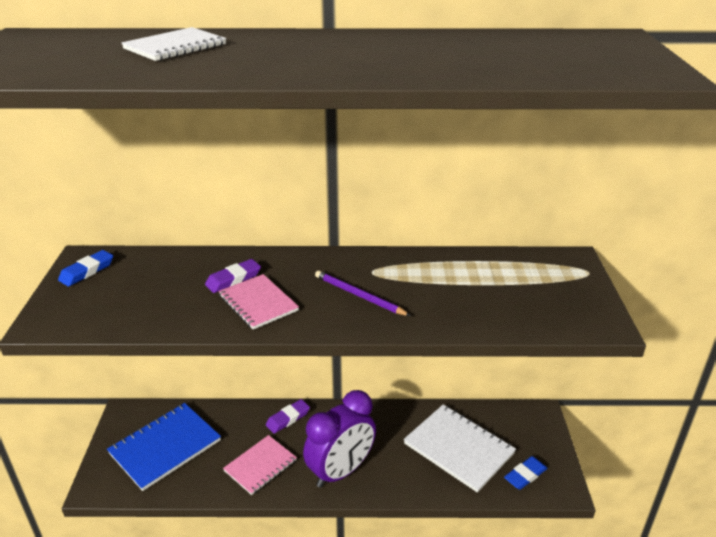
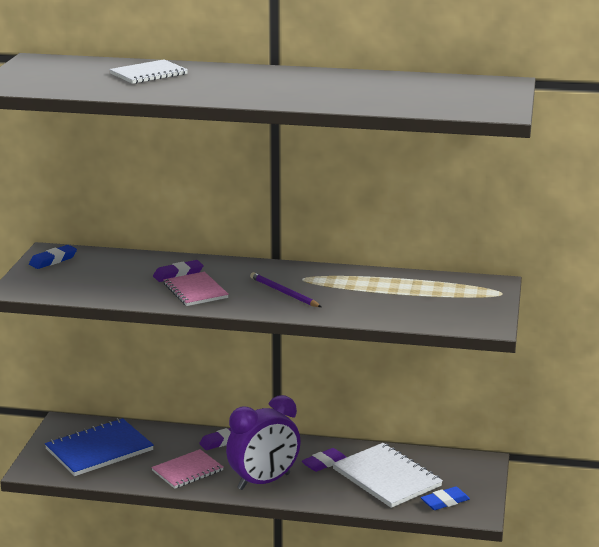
camera: 10 degrees right, 10 degrees down
none -> purple eraser [302,448,346,472]

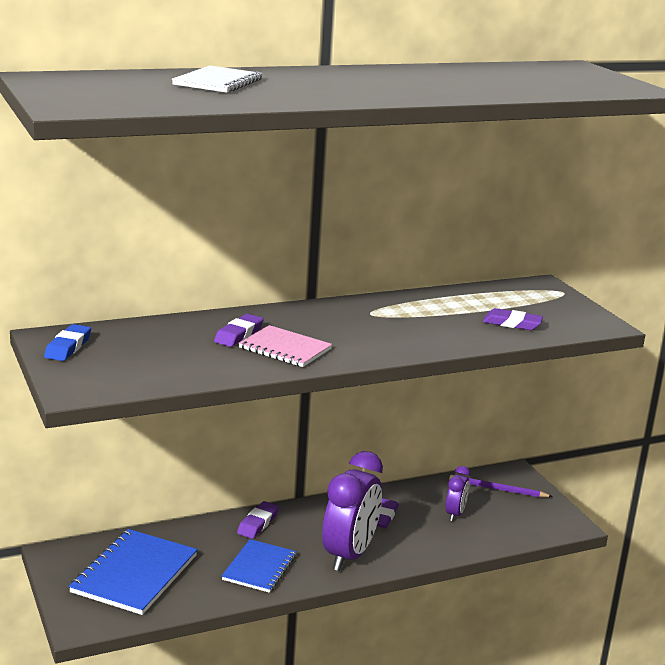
camera: 35 degrees left, 0 degrees up
pink notebook [151,449,223,489] -> blue notebook [221,539,296,593]
purple pencil [250,272,321,307] -> purple pencil moved to [449,475,553,498]
white notebook [332,443,443,508] -> purple clock [446,466,470,521]
blue eraser [421,487,470,510] -> none
none -> purple eraser [483,308,543,330]

